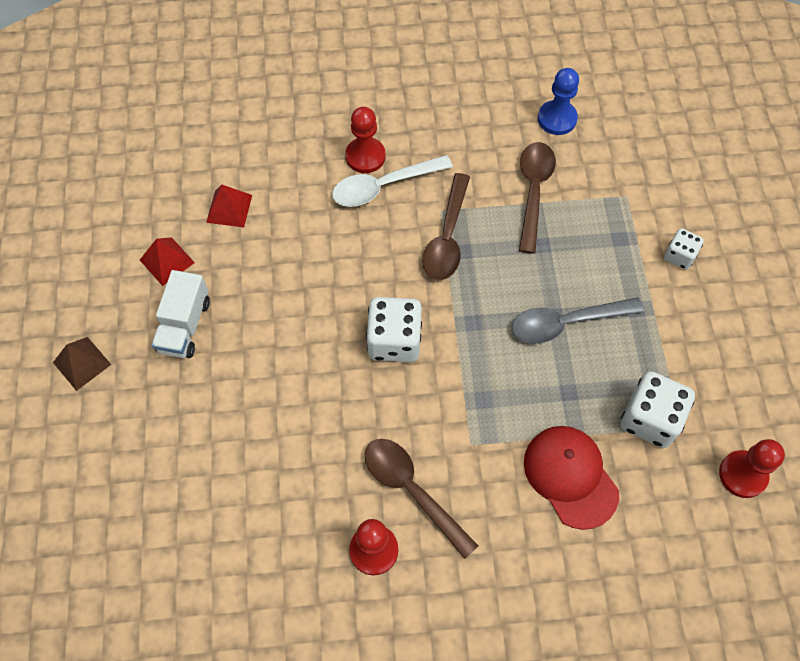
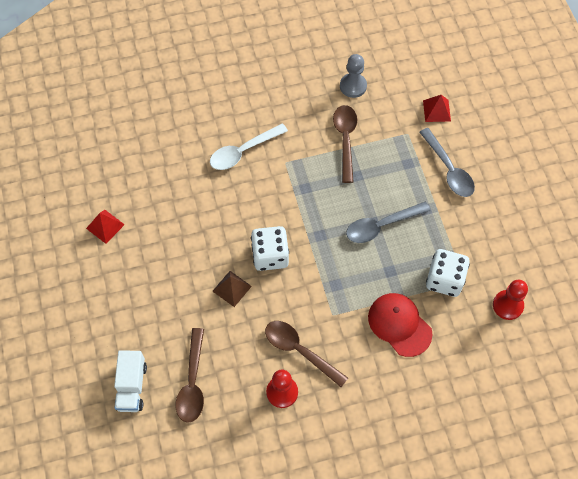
camera: 10 degrees left, 0 degrees up
brown pyramid [53,337,111,391] -> brown pyramid moved to [212,271,252,307]
white truck [151,270,210,358] -> white truck moved to [114,350,147,412]
red pyramid [206,185,252,227] -> red pyramid moved to [423,95,451,122]
red pawn [345,107,386,173] -> none
brown spoon [422,173,470,280] -> brown spoon moved to [176,328,204,423]
blue pawn [538,68,579,135] -> grey pawn [340,54,367,98]
white dice [664,228,704,270] -> grey spoon [419,128,475,197]

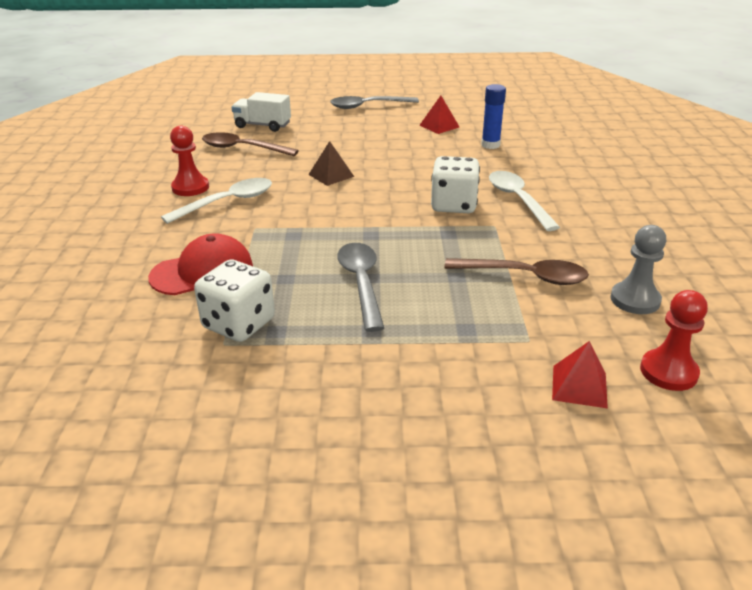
camera: 105 degrees right, 30 degrees down
white dice [251,226,289,271] -> white dice moved to [431,156,480,213]
brown spoon [265,321,348,387] -> white spoon [161,178,272,224]
grey spoon [419,128,475,197] -> grey spoon moved to [330,96,419,109]
red pawn [493,280,528,320] -> red pawn moved to [640,290,708,391]
none -> blue glue stick [481,84,506,149]

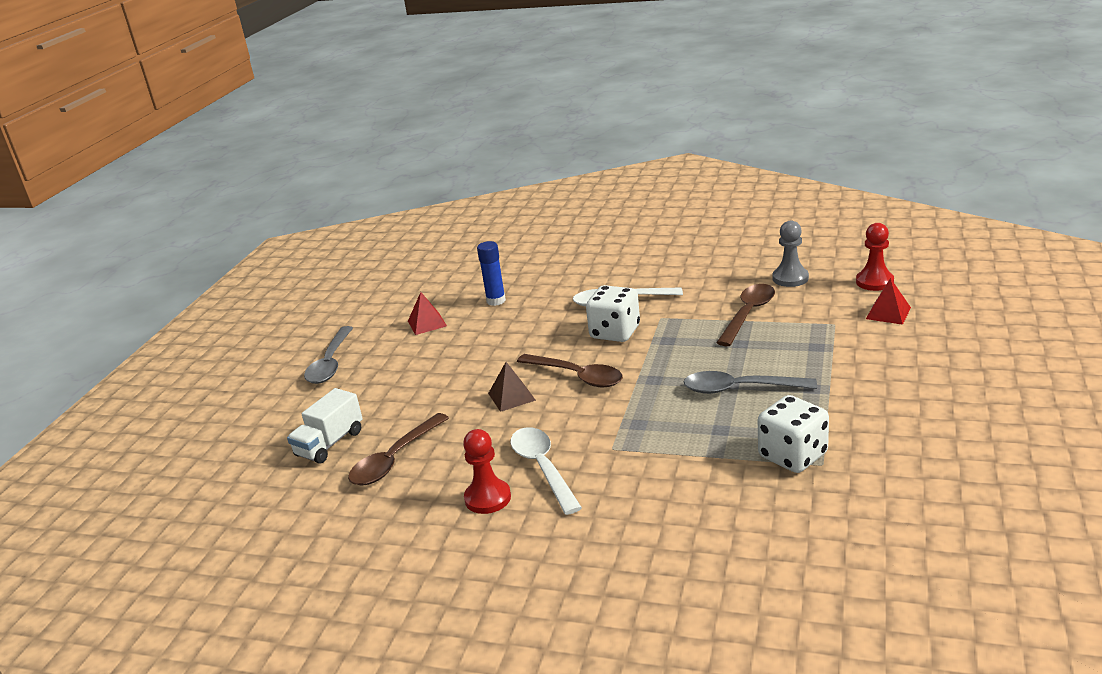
camera: 70 degrees left, 5 degrees down
red cap [148,233,253,295] -> none
none -> brown spoon [517,354,623,387]

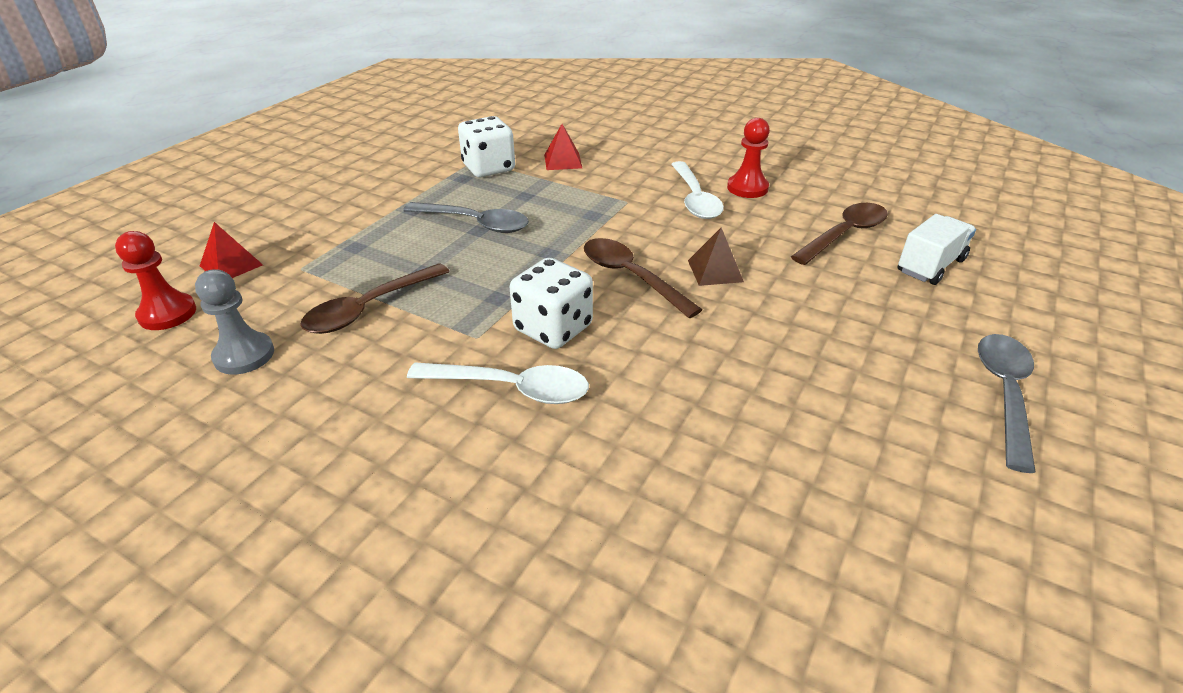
camera: 170 degrees left, 10 degrees up
red pyramid [408,292,447,335] -> red pyramid moved to [544,124,582,170]
blue glue stick [477,241,506,306] -> none

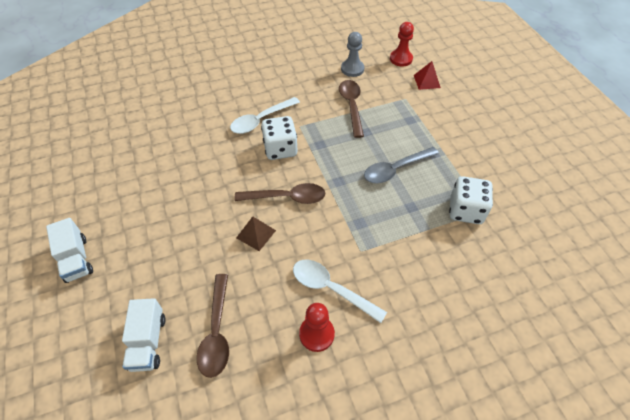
camera: 130 degrees right, 15 degrees up
red pyramid [544,124,582,170] -> none
grey spoon [978,334,1036,473] -> white truck [46,218,93,283]

